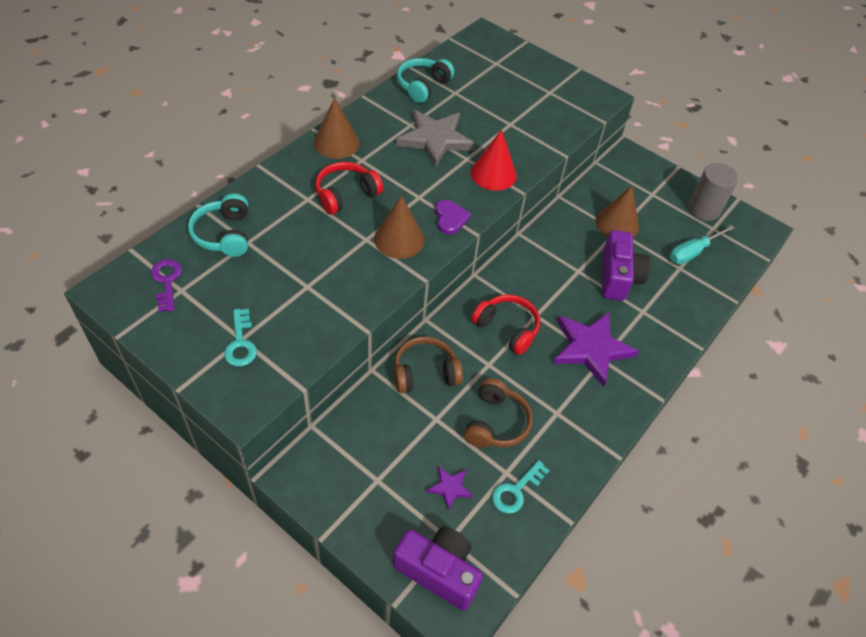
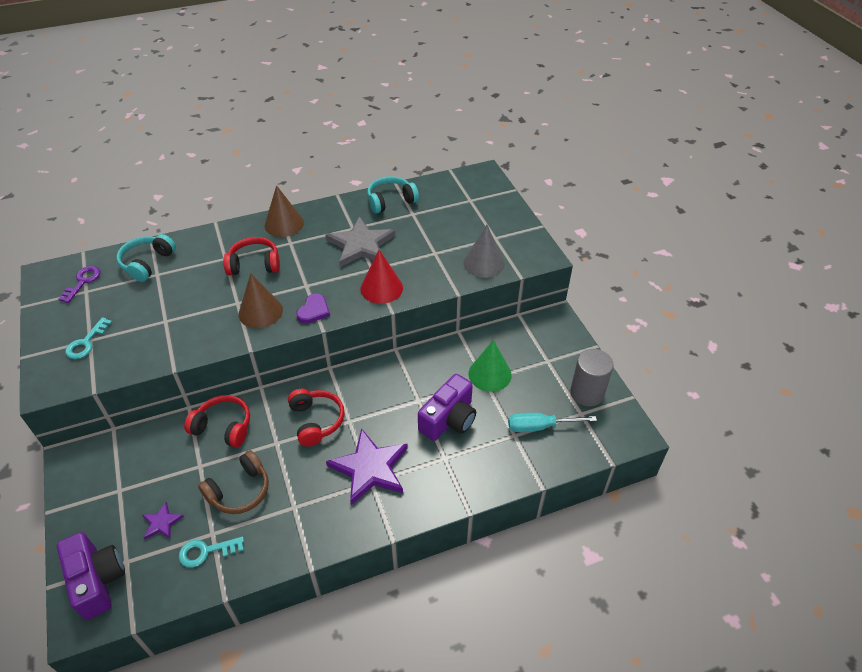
camera: 35 degrees right, 5 degrees down
brown headphones [394,336,463,393] -> red headphones [184,395,250,448]
brown cone [596,186,639,237] -> green cone [468,340,512,392]
none -> grey cone [463,225,505,278]

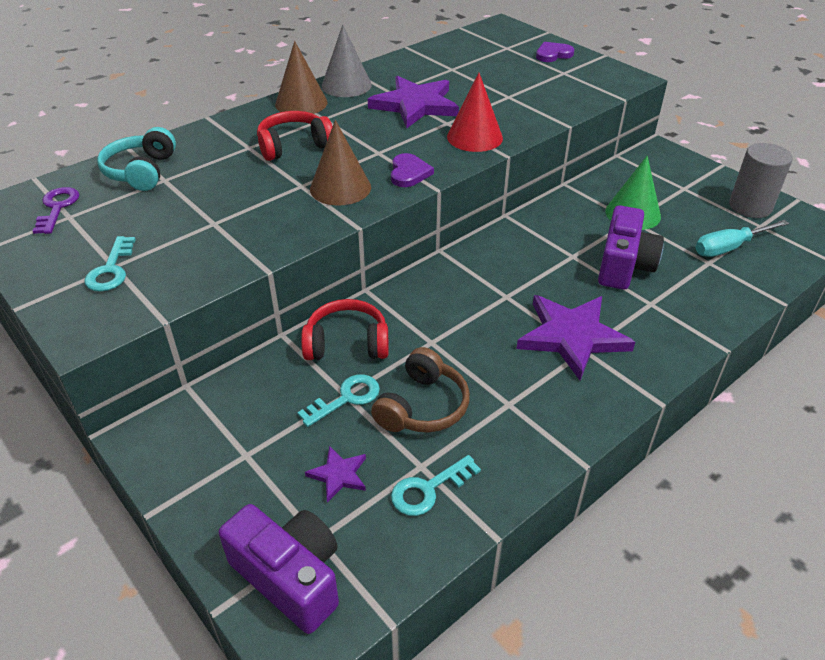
camera: 20 degrees left, 5 degrees down
red headphones [288,389,345,446] -> none
grey star [326,216,395,267] -> purple star [368,76,459,128]
turquoise headphones [367,176,419,214] -> none
grey cone [463,225,505,278] -> grey cone moved to [322,24,372,97]
none -> turquoise key [297,374,380,427]
none -> purple heart [536,42,574,62]

